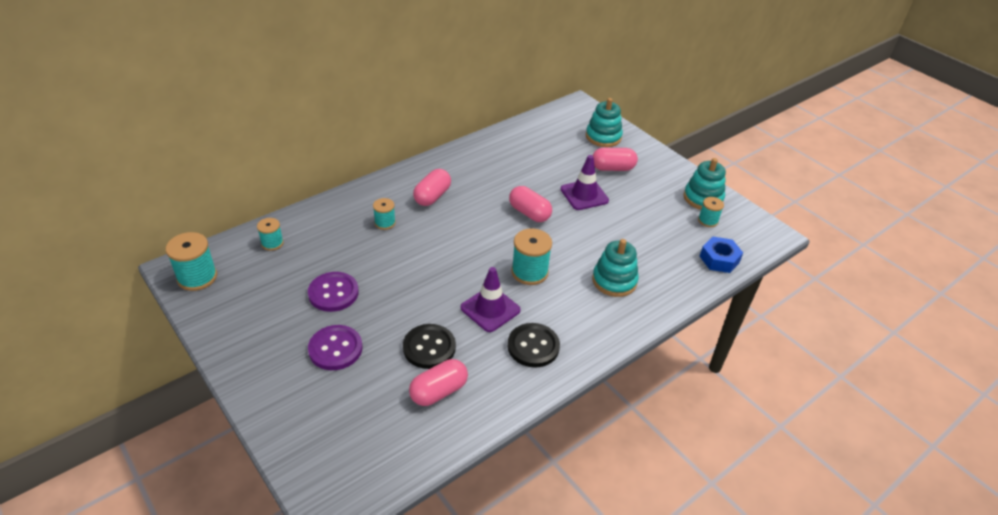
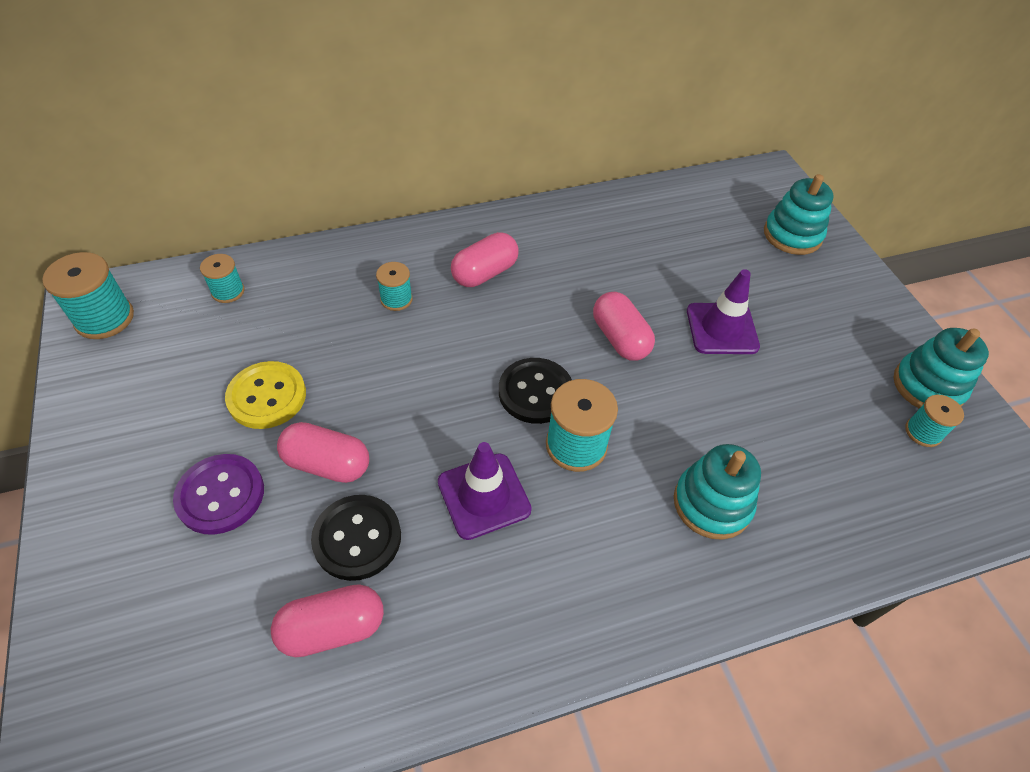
camera: 20 degrees right, 10 degrees up
purple button [308,272,359,312] -> yellow button [225,361,306,429]
black button [508,323,560,368] -> black button moved to [499,358,572,424]
pink capsule [593,148,638,171] -> pink capsule moved to [277,422,369,483]
blue nut [700,236,743,273] -> none

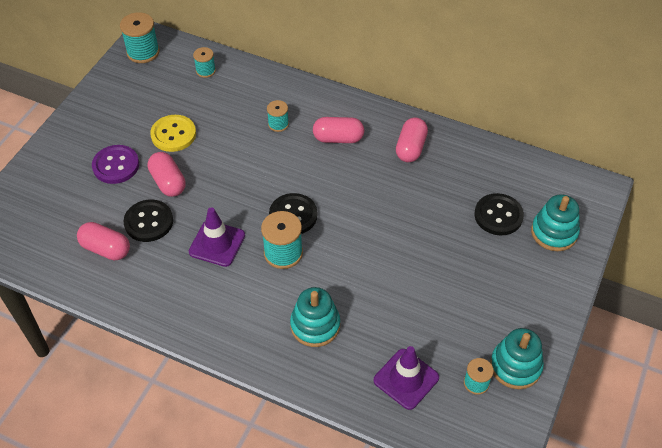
camera: 45 degrees right, 0 degrees up
pink capsule [593,292,655,361] -> pink capsule moved to [396,118,428,162]
purple traffic cone [687,269,760,354] -> purple traffic cone moved to [374,346,439,410]
none -> black button [474,193,524,235]

